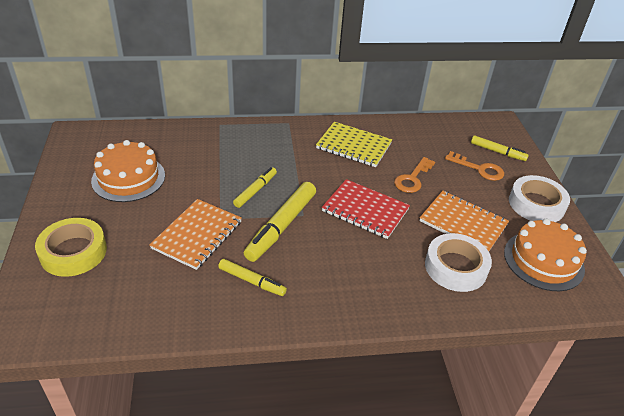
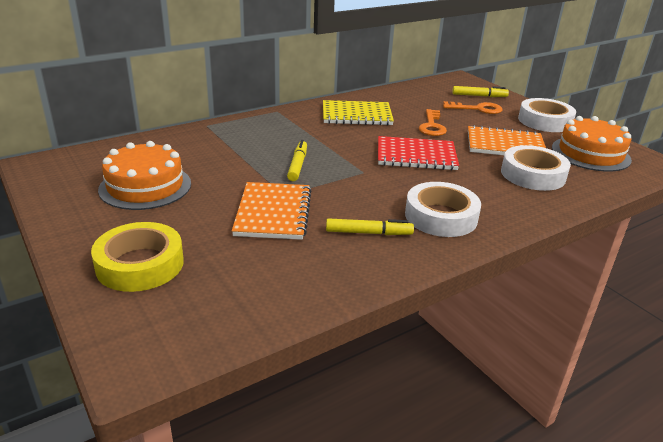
camera: 25 degrees left, 10 degrees down
yellow marker [244,182,316,262] -> none
none -> white tape [405,182,481,237]

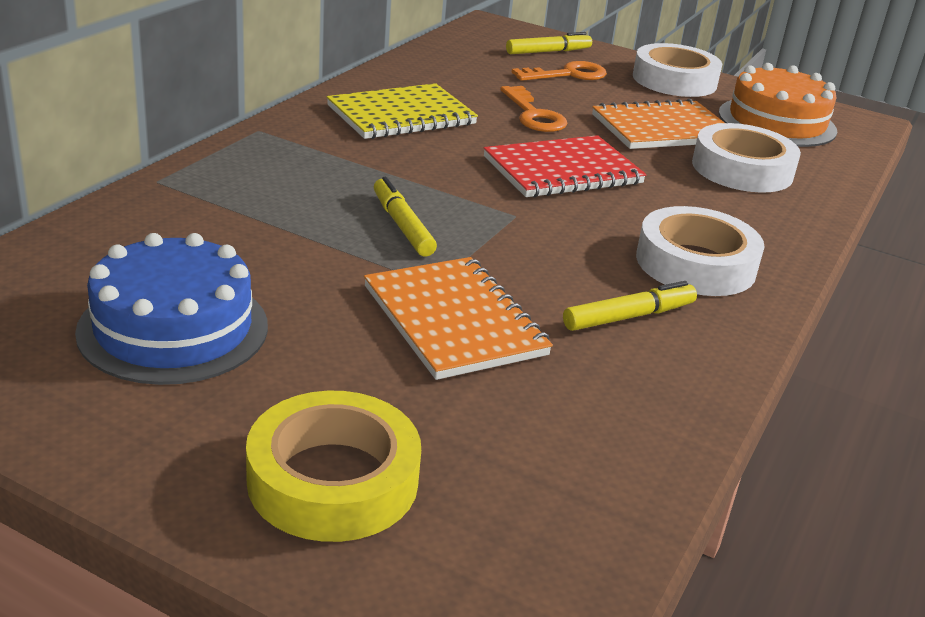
camera: 30 degrees left, 0 degrees up
orange cake [98,141,191,210] -> blue cake [75,233,268,385]

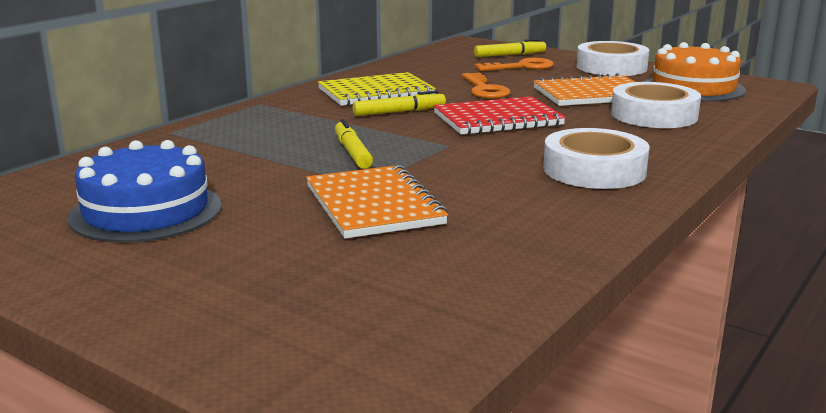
camera: 10 degrees right, 10 degrees down
yellow tape [246,391,421,542] -> none
yellow marker [563,281,697,331] -> yellow marker moved to [353,90,446,116]

